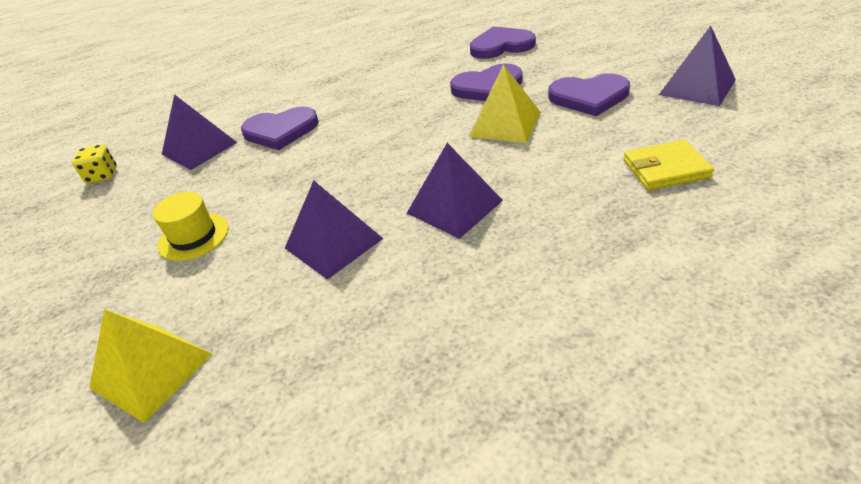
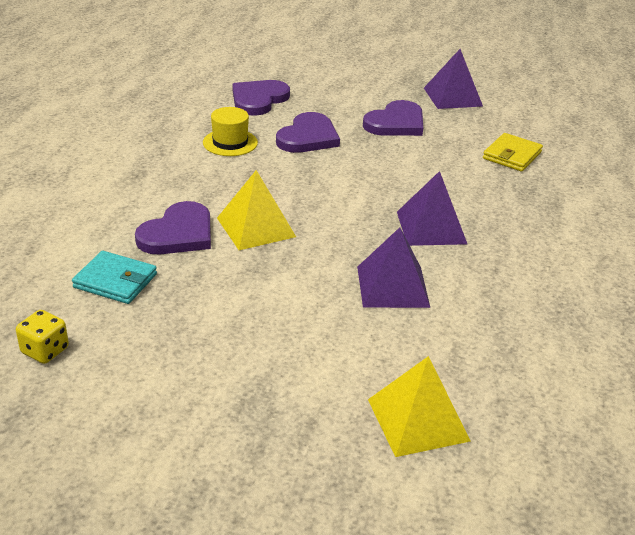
camera: 55 degrees left, 5 degrees down
yellow hat [153,192,228,261] -> yellow hat moved to [203,107,258,156]
purple pyramid [162,94,237,170] -> turquoise wallet [72,251,157,304]
yellow pyramid [469,64,541,143] -> yellow pyramid moved to [217,170,296,250]

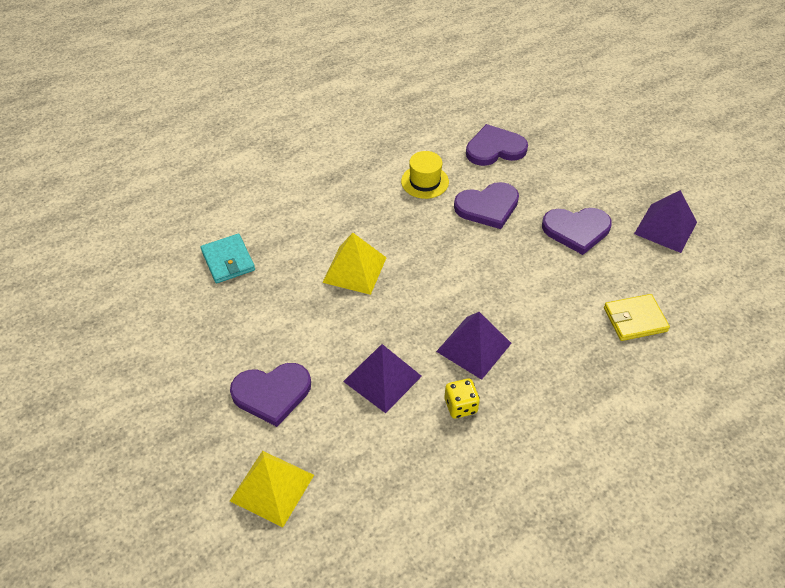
camera: 45 degrees right, 15 degrees up
yellow dice [16,310,69,364] -> yellow dice moved to [444,379,480,418]
purple heart [135,201,211,254] -> purple heart moved to [230,363,311,427]

